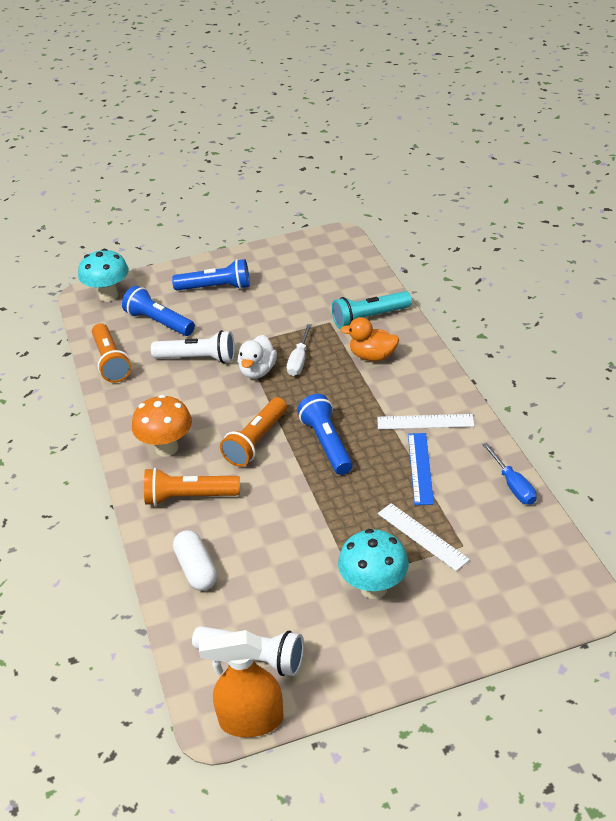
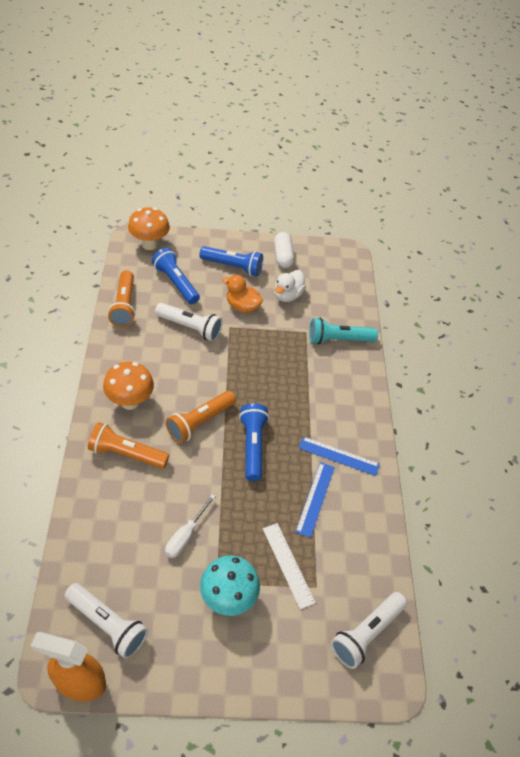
camera: 10 degrees right, 10 degrees up
turquoise mushroom [78,249,129,302] -> orange mushroom [128,207,170,250]
white capsule [173,530,217,591] -> white capsule moved to [274,232,294,268]
white duck [238,335,277,379] -> white duck moved to [274,270,306,302]
white screwdriver [287,324,312,376] -> white screwdriver moved to [165,494,216,558]
orange duck [340,317,399,361] -> orange duck moved to [222,275,263,313]
white ruler [377,414,474,429] -> blue ruler [299,436,380,476]
blue screwdriver [482,443,537,505] -> none
none -> white flashlight [331,592,407,669]

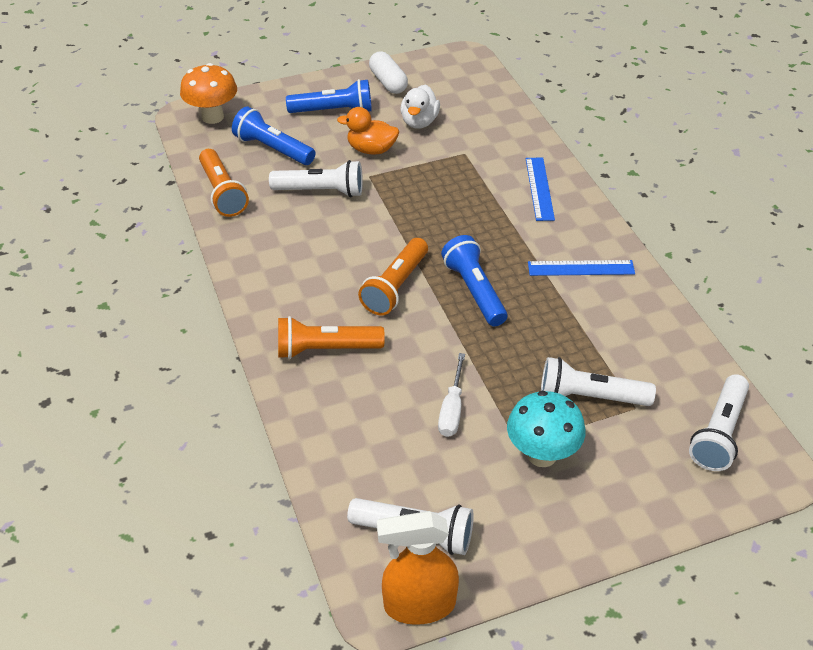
camera: 15 degrees left, 5 degrees down
orange mushroom [103,361,154,410] -> none
white ruler [263,523,316,609] -> white flashlight [541,357,656,406]
blue ruler [295,462,335,538] -> blue ruler moved to [526,158,555,221]
turquoise flashlight [309,318,378,345] -> none

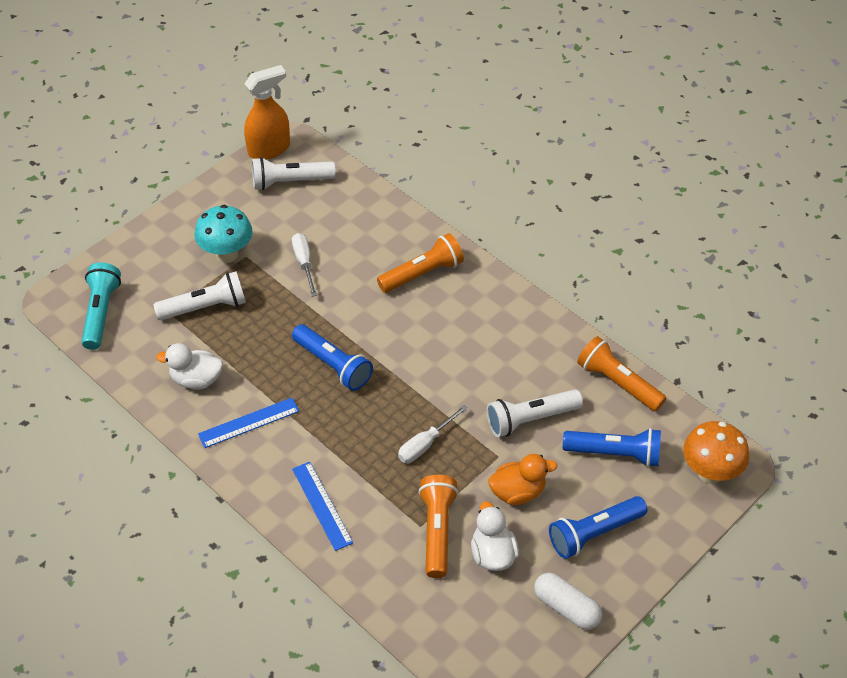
camera: 155 degrees right, 5 degrees up
orange flashlight [358,238,428,316] -> orange flashlight moved to [418,475,458,578]
white flashlight [689,374,749,471] -> turquoise flashlight [81,262,121,350]
none -> white duck [156,343,223,390]
none -> white screwdriver [398,405,468,463]

